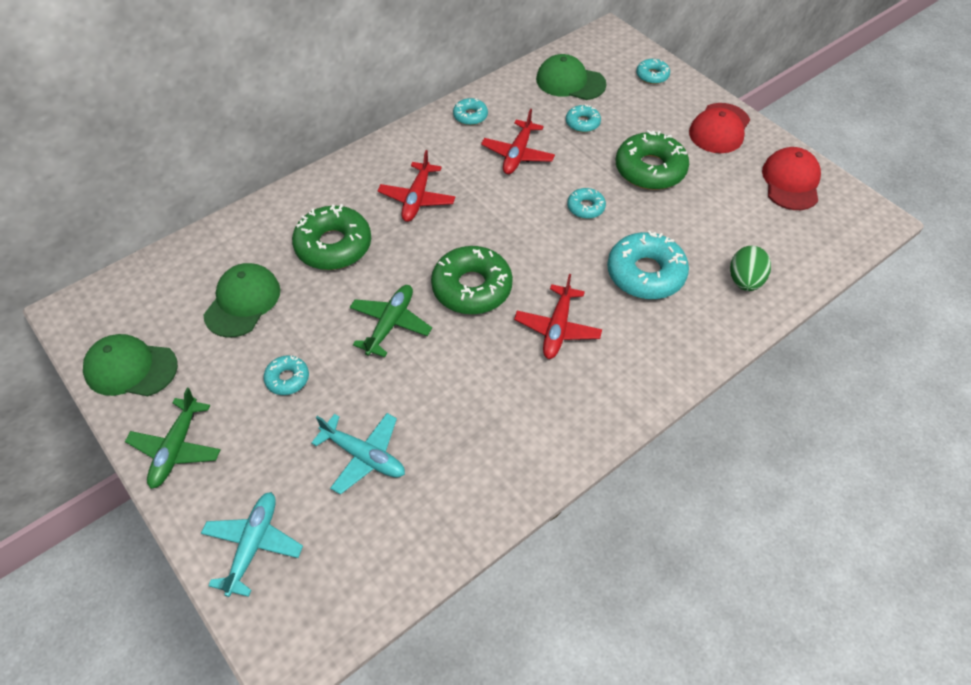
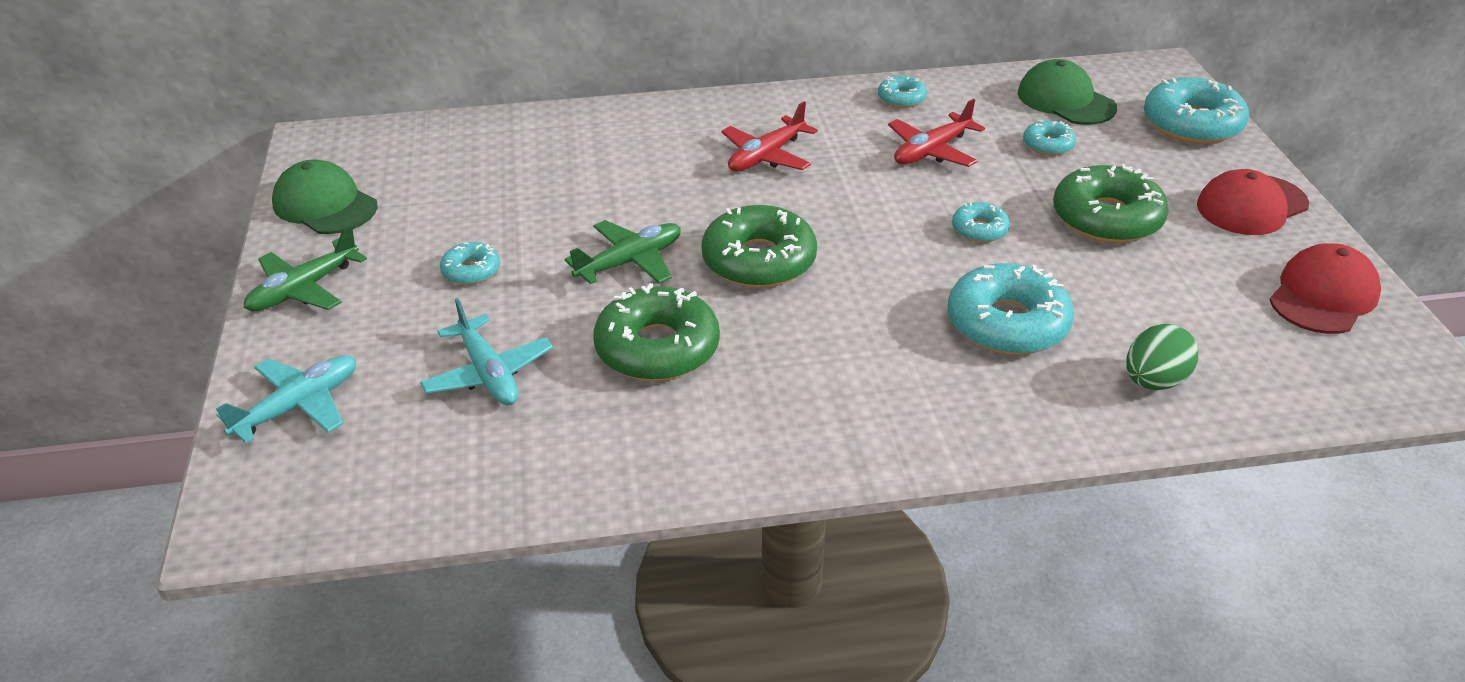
camera: 30 degrees right, 15 degrees down
green cap [203,263,280,338] -> none
green donut [292,204,371,270] -> green donut moved to [593,283,720,381]
red plane [514,274,602,359] -> none
turquoise donut [636,59,670,84] -> turquoise donut [1144,77,1249,144], size x1.96

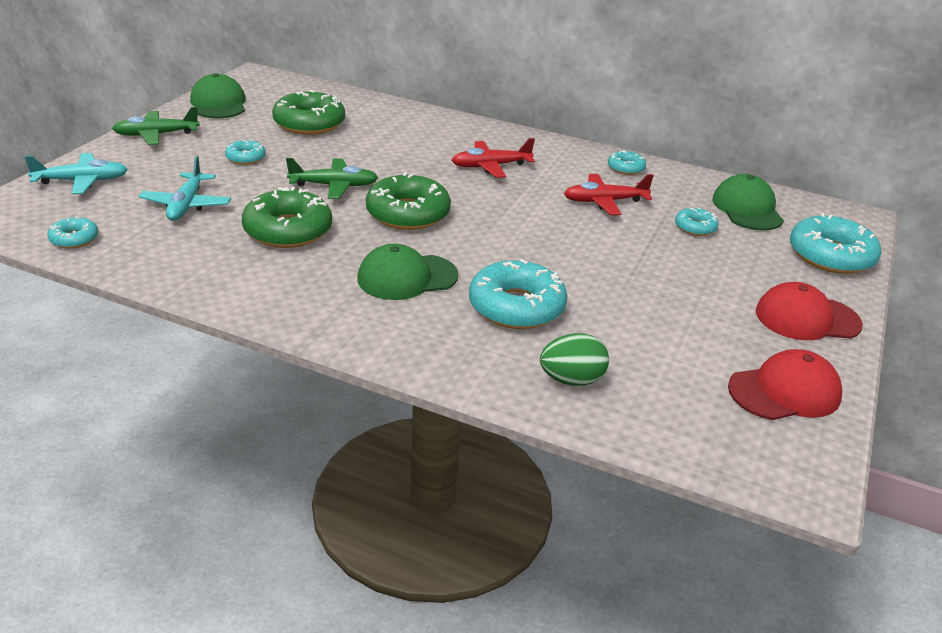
camera: 30 degrees right, 5 degrees down
turquoise donut [952,202,1010,243] -> turquoise donut moved to [47,216,98,249]
green donut [1053,164,1169,243] -> green donut moved to [272,90,345,135]
none -> green cap [357,244,458,300]

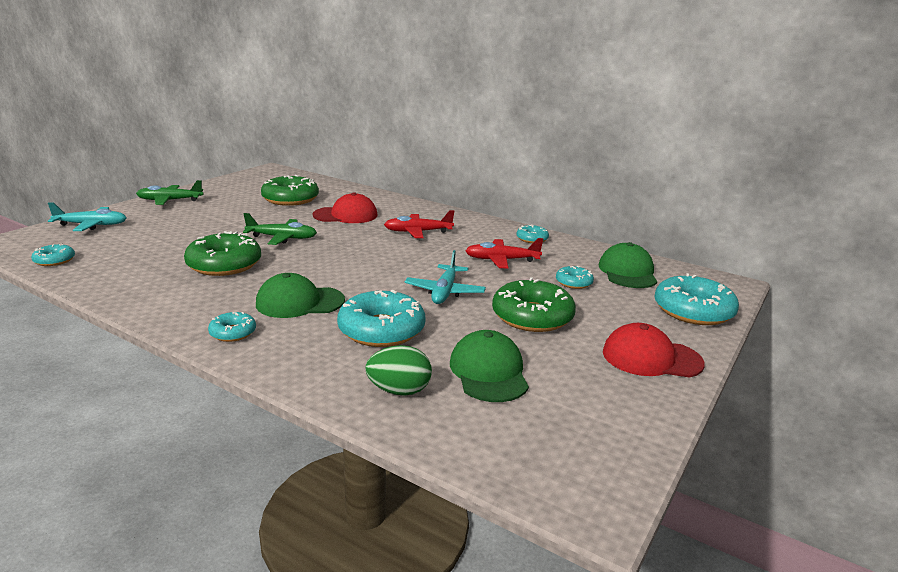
camera: 10 degrees right, 10 degrees down
turquoise plane [138,156,231,221] -> turquoise plane moved to [405,250,486,304]
green cap [190,73,246,118] -> green cap moved to [450,330,529,402]
turquoise donut [225,140,266,165] -> turquoise donut moved to [208,312,256,342]
green donut [366,172,451,230] -> green donut moved to [492,277,576,332]
red cap [728,349,842,420] -> red cap moved to [313,192,378,223]

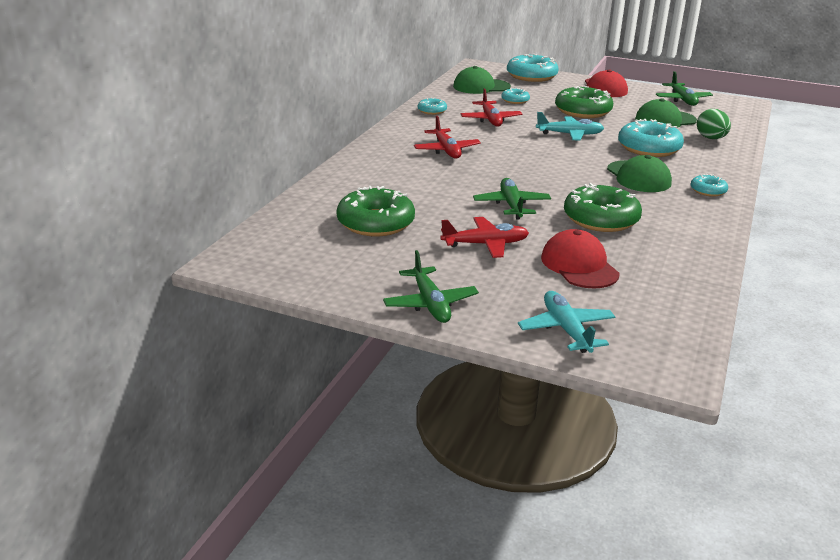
camera: 100 degrees left, 5 degrees up
turquoise donut [31,243,75,266] -> none
red cap [313,192,378,223] -> red cap moved to [541,229,620,288]
none -> red plane [440,217,529,258]
none -> green plane [656,71,713,106]

